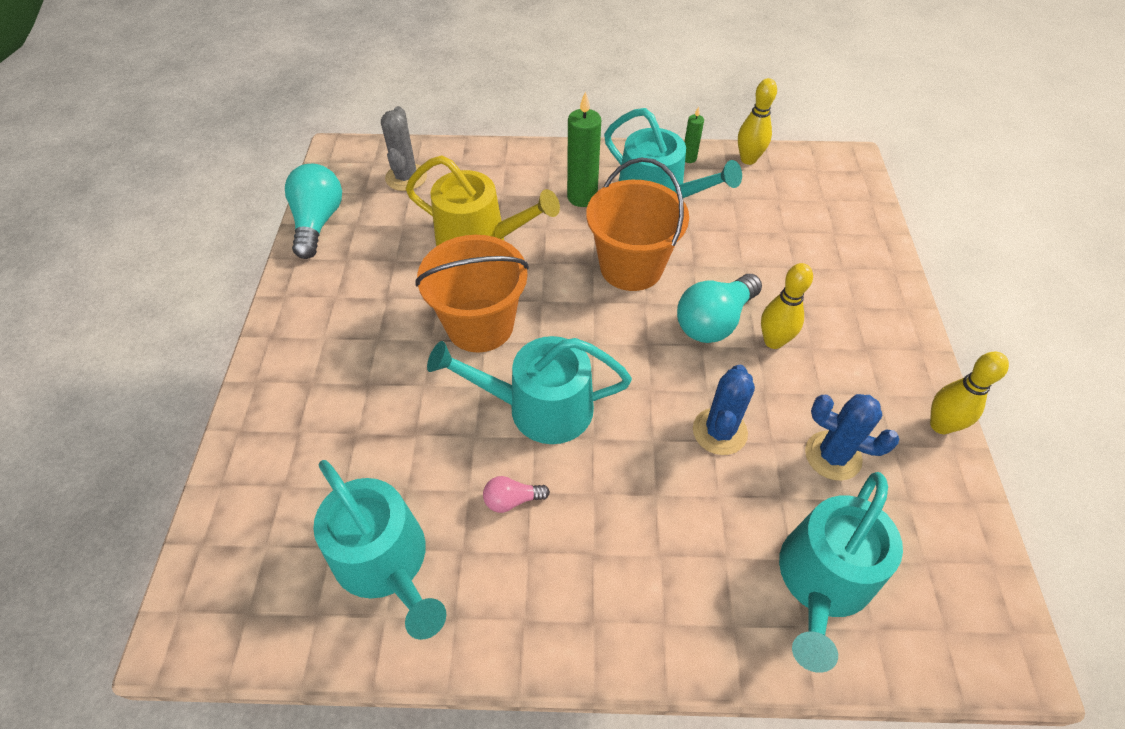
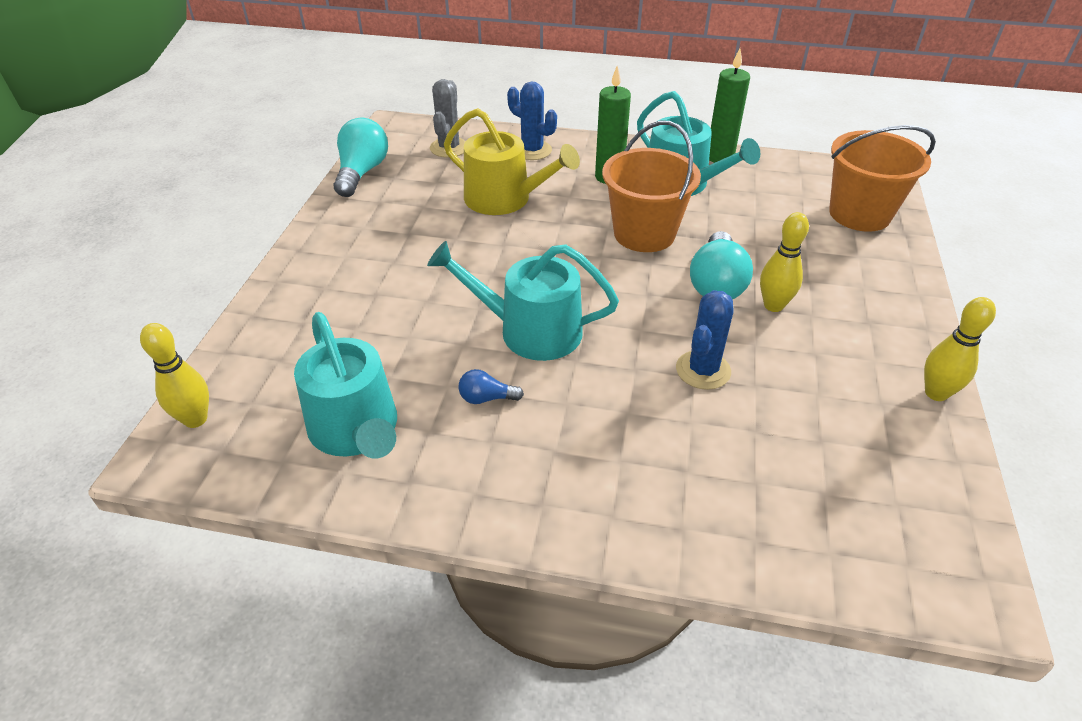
camera: 10 degrees right, 10 degrees down
orange bucket [415,235,529,353] -> orange bucket moved to [829,125,936,232]
pink light bulb [483,476,550,513] -> blue light bulb [459,369,524,404]
turquoise light bulb [677,274,762,343] -> turquoise light bulb turned 45 degrees counterclockwise [690,231,753,299]
green candle [684,107,704,163] -> green candle [709,48,750,163], size x1.90
yellow bowling pin [738,78,777,165] -> yellow bowling pin moved to [140,323,209,428]
turquoise watering can [779,472,903,673] -> none
blue cactus [805,394,899,481] -> blue cactus moved to [507,81,557,160]

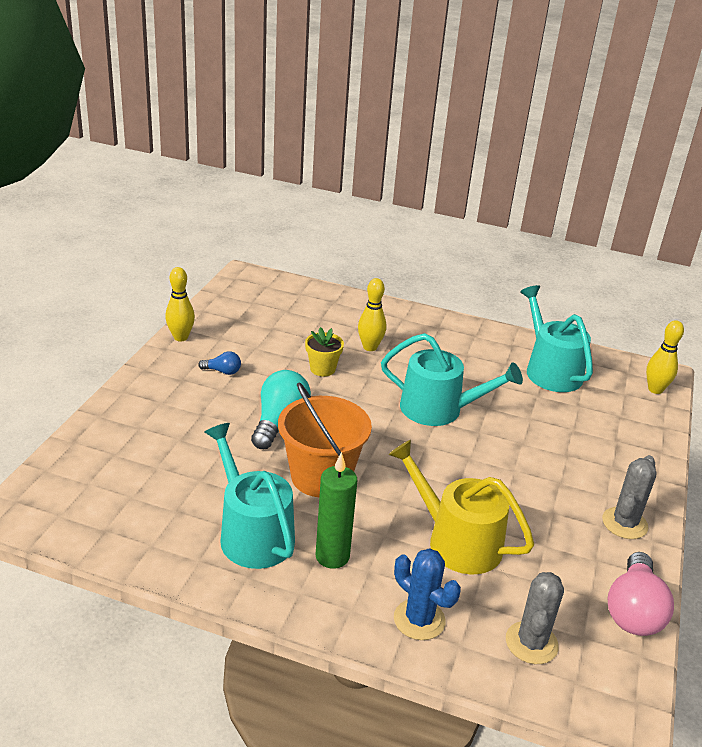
camera: 175 degrees left, 10 degrees down
turquoise light bulb [334,118,388,197] -> pink light bulb [608,552,674,636]
blue light bulb [459,369,524,404] -> blue light bulb moved to [198,352,241,375]
blue cactus [676,290,733,390] -> yellow flower pot [305,327,344,377]
green candle [709,48,750,163] -> none
yellow bowling pin [760,212,809,312] -> yellow bowling pin moved to [358,278,386,351]
orange bucket [829,125,936,232] -> none
none -> grey cactus [602,455,656,539]

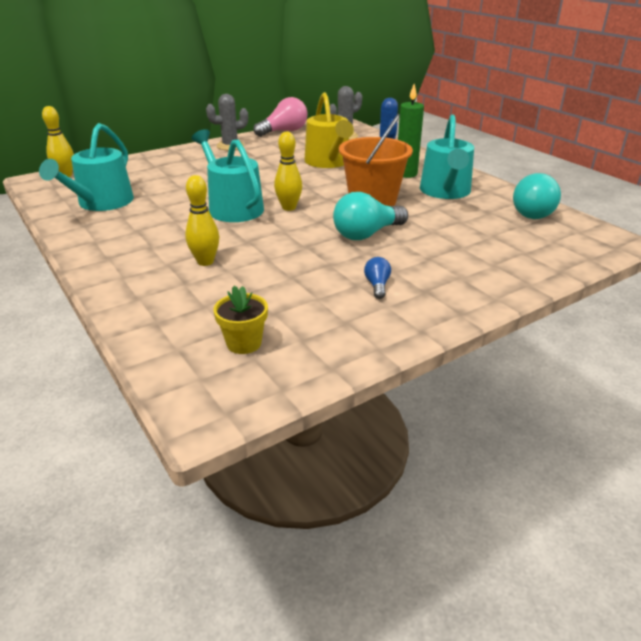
camera: 140 degrees left, 0 degrees up
yellow bowling pin [165,267,195,341] -> yellow bowling pin moved to [274,132,302,211]
blue light bulb [198,352,241,375] -> blue light bulb turned 45 degrees clockwise [364,257,391,299]
yellow flower pot [305,327,344,377] -> yellow flower pot moved to [214,286,268,354]
none -> turquoise light bulb [513,173,561,219]

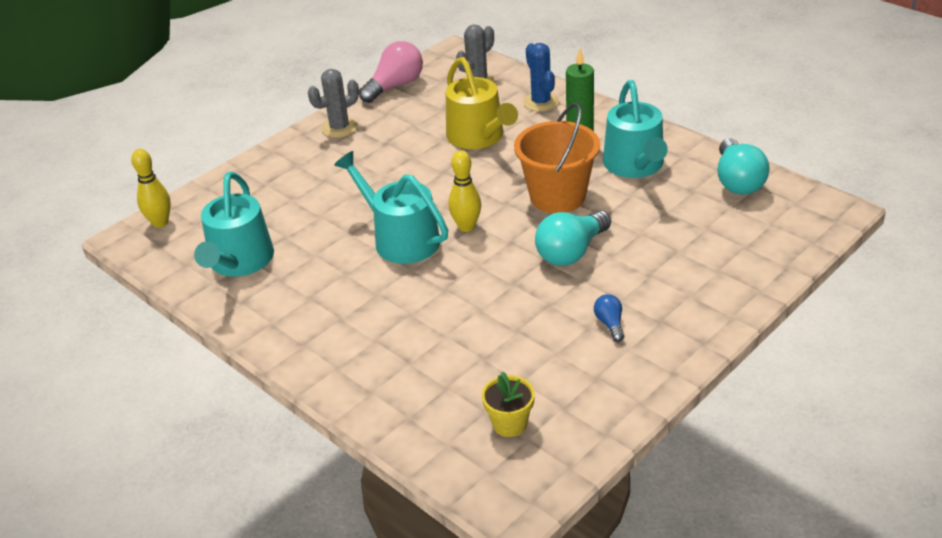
camera: 10 degrees left, 5 degrees up
yellow bowling pin [185,175,219,266] -> none

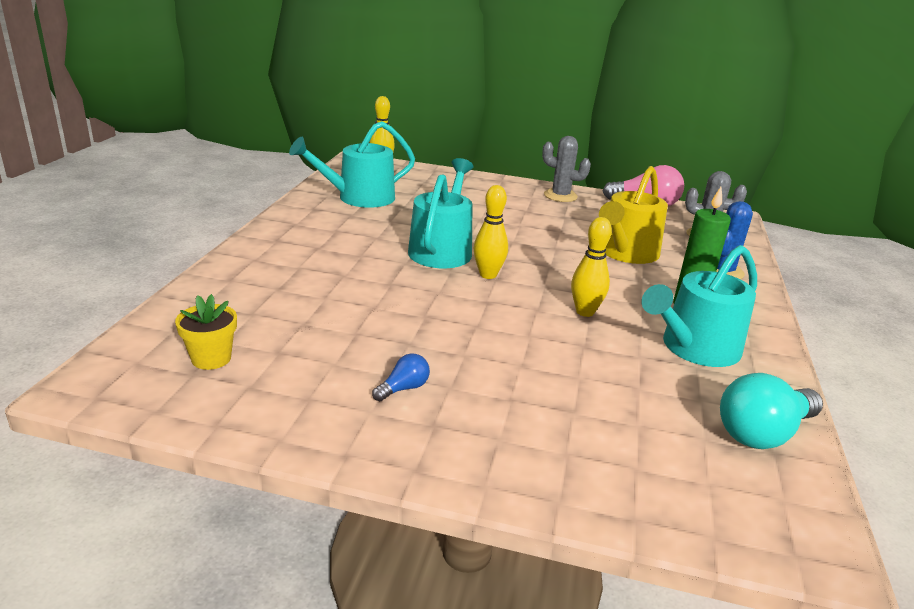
camera: 55 degrees right, 10 degrees down
orange bucket [514,103,600,213] -> yellow bowling pin [571,217,612,317]
turquoise light bulb [535,210,611,266] -> none

